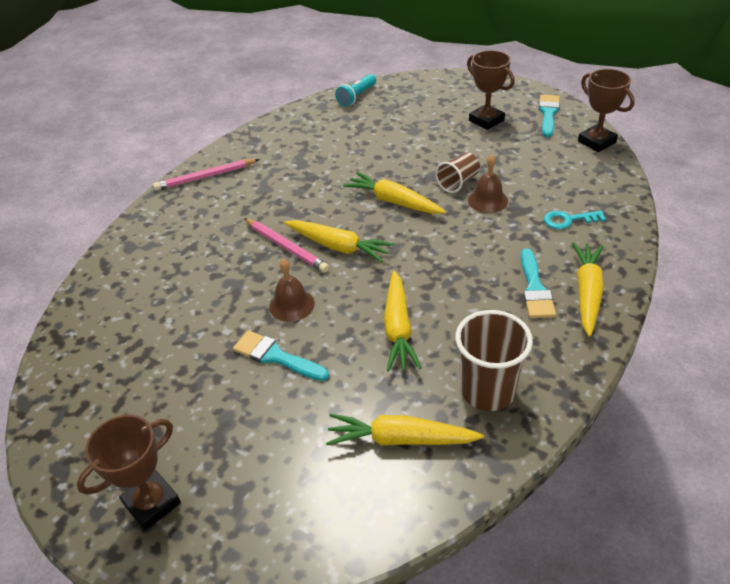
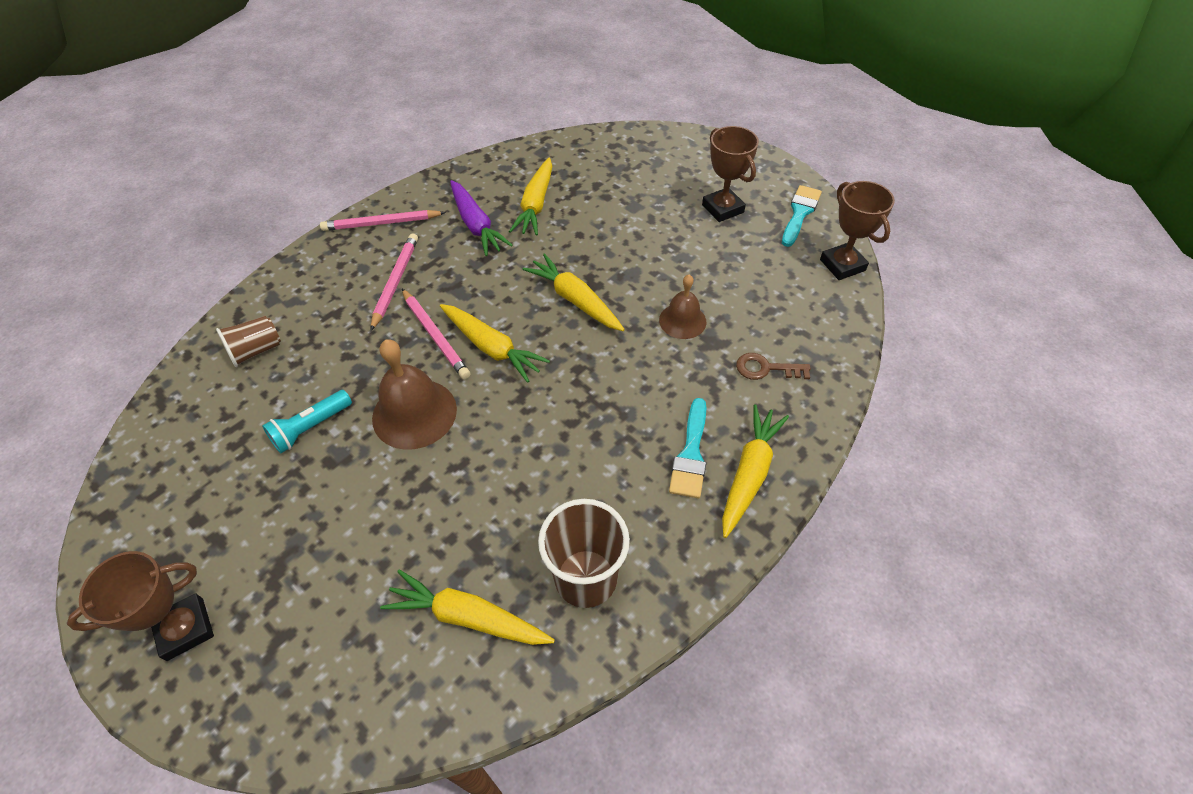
camera: 10 degrees right, 10 degrees up
turquoise brush [233,330,329,381] -> none
brown bell [269,259,315,322] -> brown bell [372,339,457,450], size x1.62
turquoise flashlight [335,74,376,107] -> turquoise flashlight moved to [262,390,352,453]
yellow carrot [384,271,422,372] -> yellow carrot moved to [509,158,553,236]
brown cup [435,152,480,193] -> brown cup moved to [216,316,281,367]
turquoise key [544,210,606,229] -> brown key [736,353,811,380]
none -> pink pencil [370,233,418,331]
none -> purple carrot [450,180,513,256]

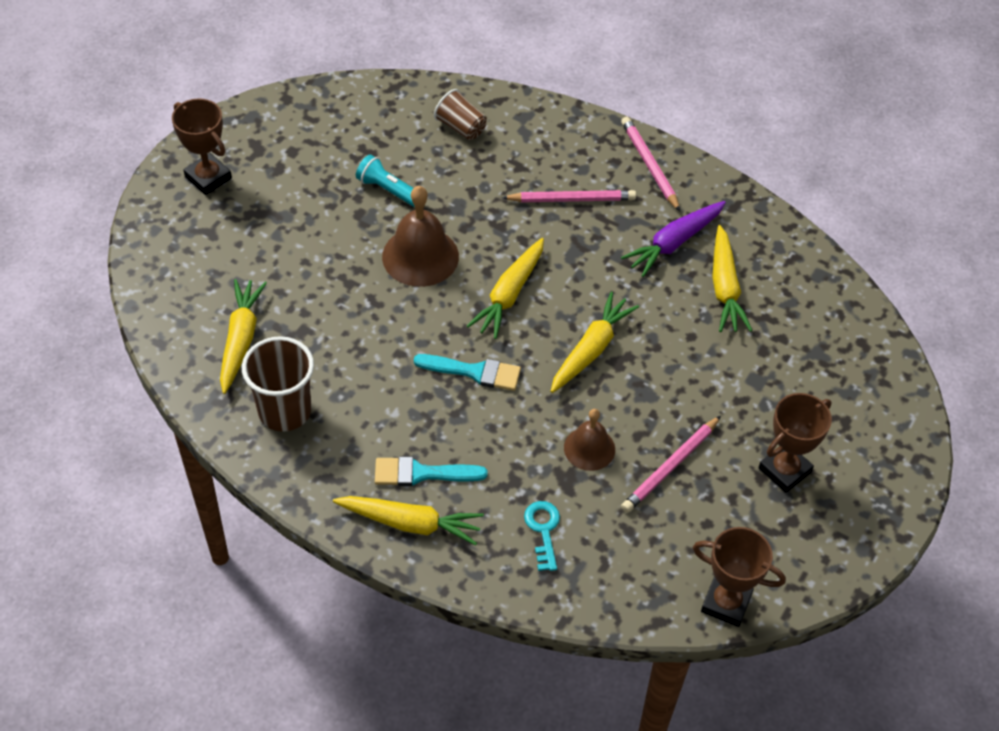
camera: 75 degrees right, 0 degrees up
pink pencil [402,289,470,379] -> pink pencil moved to [621,416,721,513]
yellow carrot [509,158,553,236] -> yellow carrot turned 90 degrees counterclockwise [712,225,752,332]
brown key [736,353,811,380] -> turquoise key [524,501,560,571]
turquoise brush [782,185,822,247] -> turquoise brush moved to [414,354,521,391]
brown trophy [820,181,895,280] -> brown trophy turned 60 degrees clockwise [693,527,786,627]

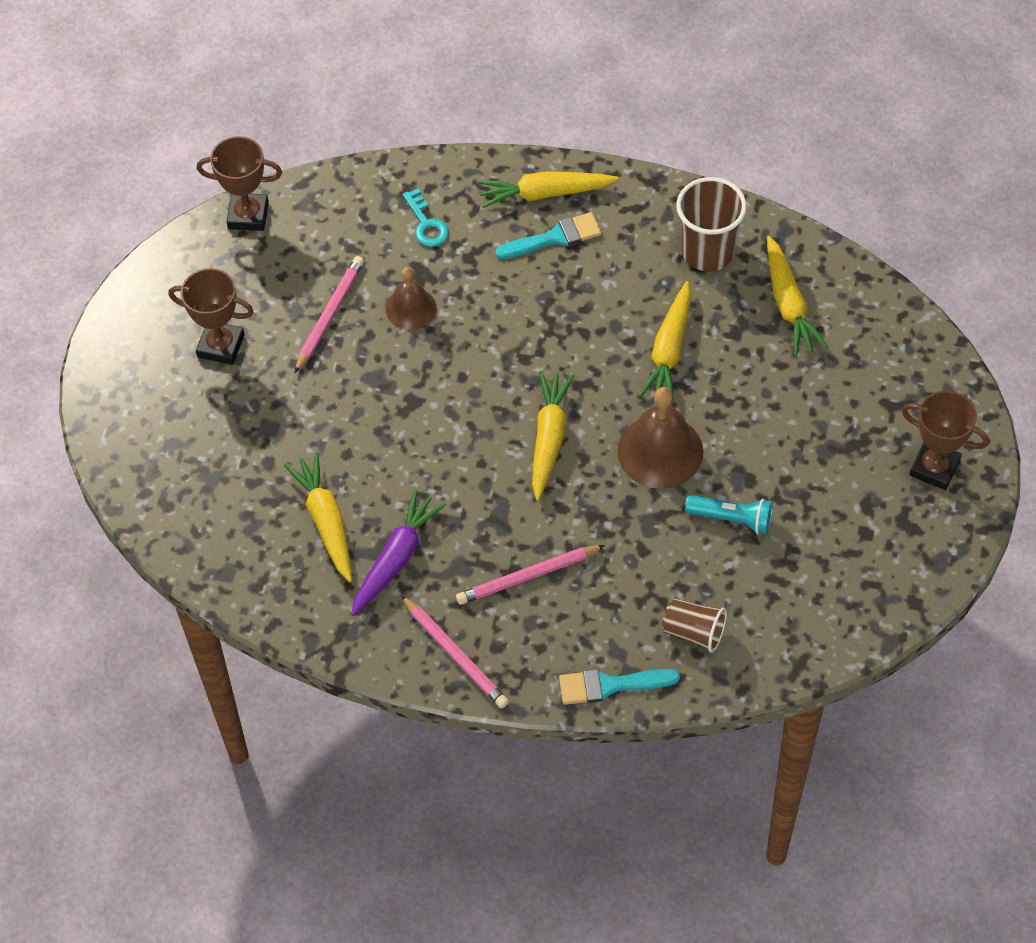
camera: 165 degrees right, 5 degrees up
turquoise brush [414,354,521,391] -> turquoise brush moved to [559,669,680,705]
yellow carrot [551,292,639,393] -> yellow carrot moved to [639,281,691,404]
brown trophy [759,393,832,493] -> brown trophy turned 75 degrees clockwise [168,268,254,365]

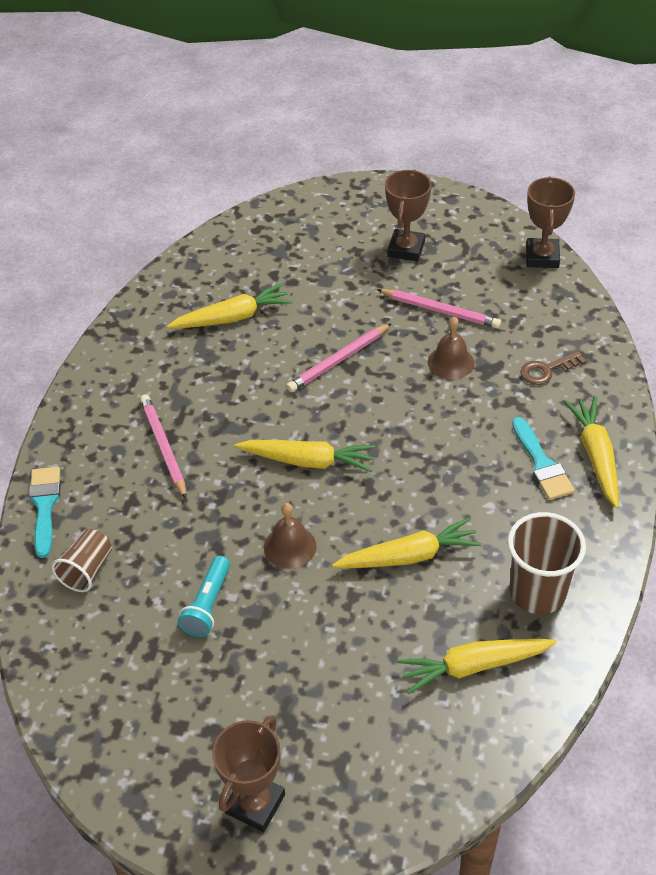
camera: 90 degrees right, 10 degrees down
purple carrot [351,489,446,616] -> none
pink pencil [401,595,509,709] -> pink pencil moved to [286,323,392,392]
turquoise key [403,188,449,247] -> brown key [520,351,586,385]
brown bell [617,387,704,489] -> brown bell [264,503,317,569], size x0.62
yellow carrot [639,281,691,404] -> yellow carrot turned 150 degrees clockwise [332,517,482,568]

